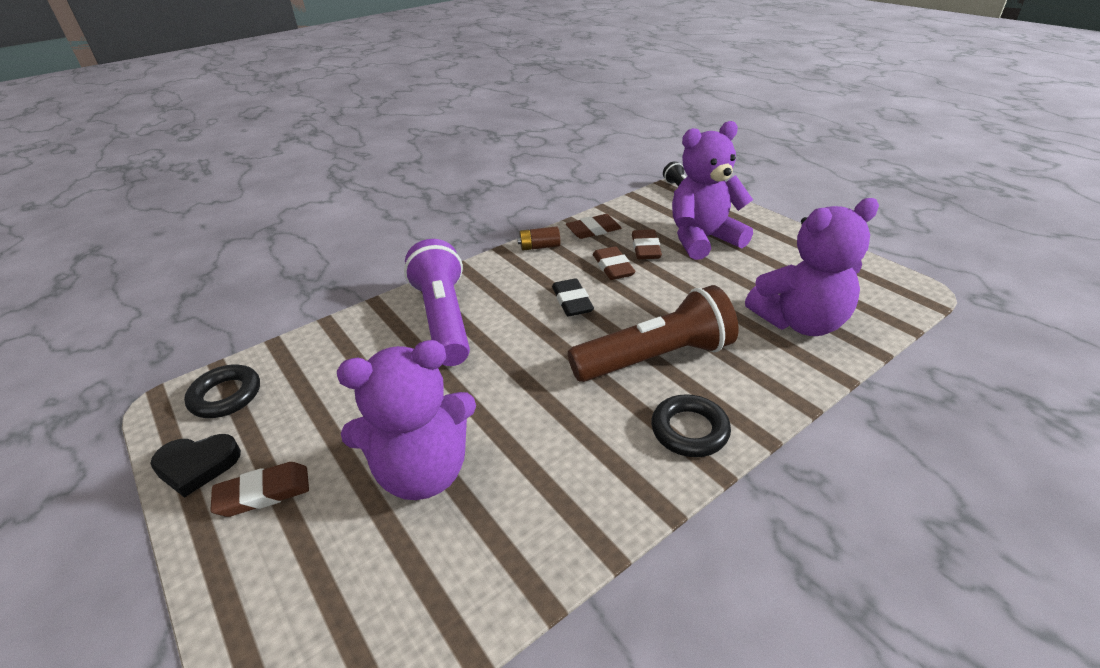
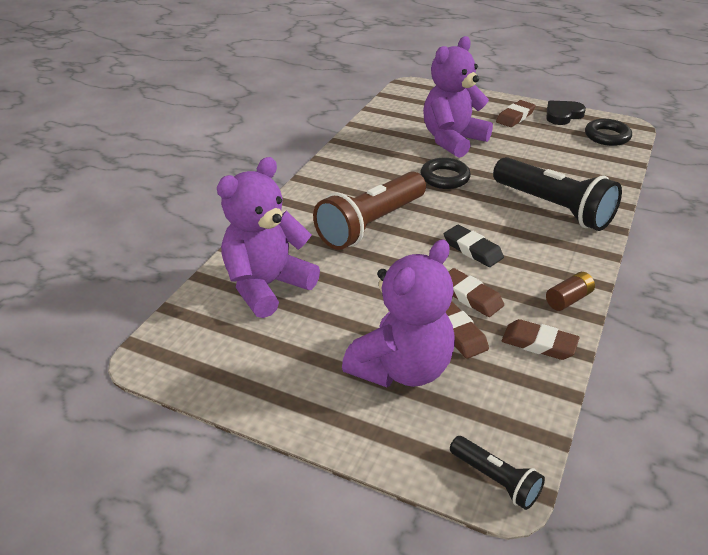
camera: 150 degrees right, 0 degrees up
purple flashlight [404,239,470,366] -> black flashlight [493,157,622,231]
brown eraser [566,214,622,239] -> brown eraser turned 75 degrees clockwise [501,319,579,360]
black ring [651,394,731,457] -> black ring moved to [421,158,471,189]

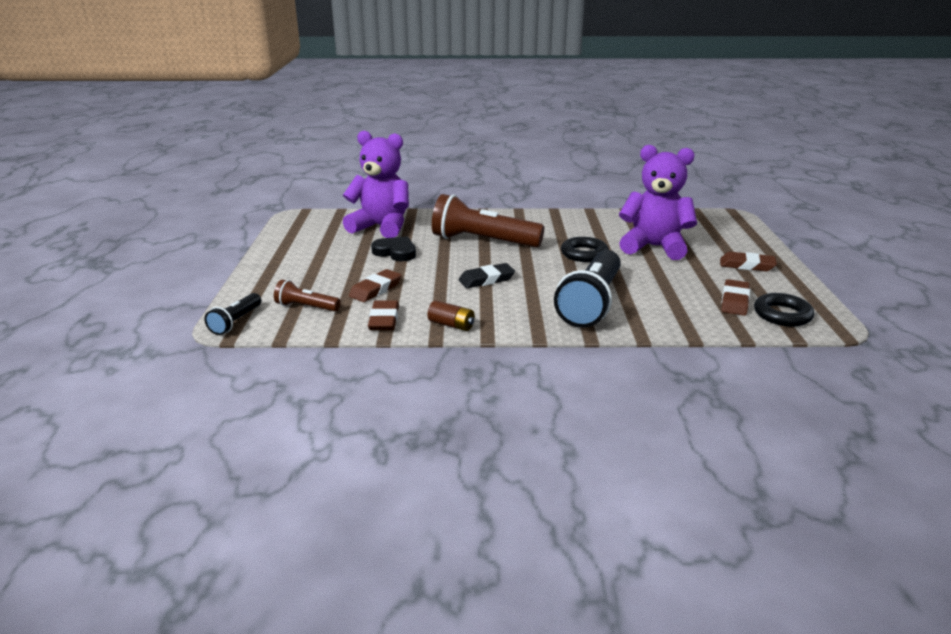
camera: 65 degrees right, 10 degrees down
purple teddy bear [342,239,455,387] -> none
black eraser [444,225,504,267] -> black eraser turned 45 degrees clockwise [458,263,515,288]
brown eraser [448,268,504,317] -> brown eraser moved to [721,279,750,316]
black heart [546,100,586,125] -> black heart moved to [371,237,416,261]
none -> brown flashlight [274,280,341,312]

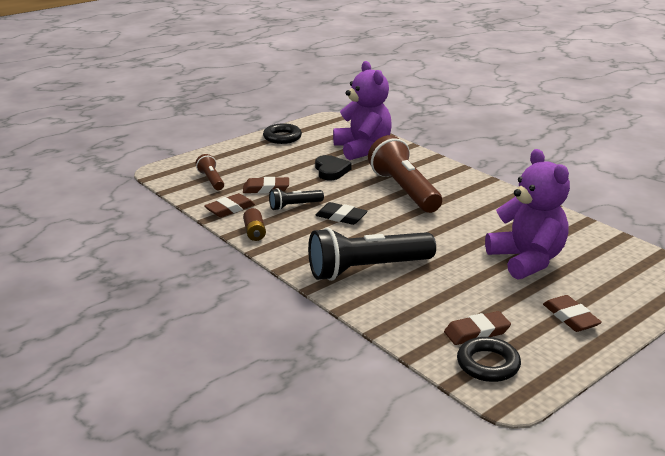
camera: 50 degrees right, 0 degrees up
black flashlight [204,293,261,335] -> black flashlight moved to [269,188,324,211]
black ring [561,237,609,262] -> black ring moved to [263,123,302,144]

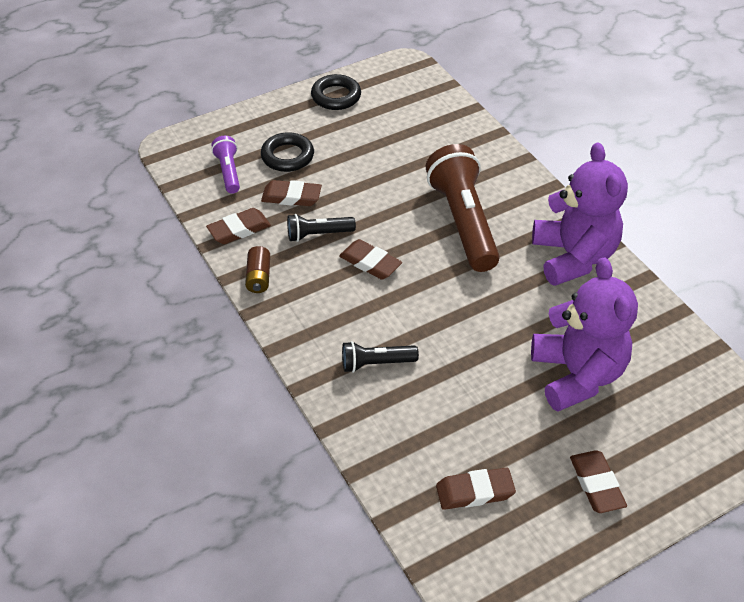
camera: 10 degrees right, 20 degrees up
brown flashlight [196,154,224,190] -> purple flashlight [211,136,240,194]
black flashlight [308,227,436,281] -> black flashlight [342,341,419,373], size x0.49
black heart [315,155,352,180] -> none
black eraser [315,202,368,225] -> brown eraser [339,239,402,280]
purple teddy bear [333,61,392,160] -> purple teddy bear moved to [532,142,628,286]
black ring [457,337,521,382] -> black ring moved to [261,132,314,172]

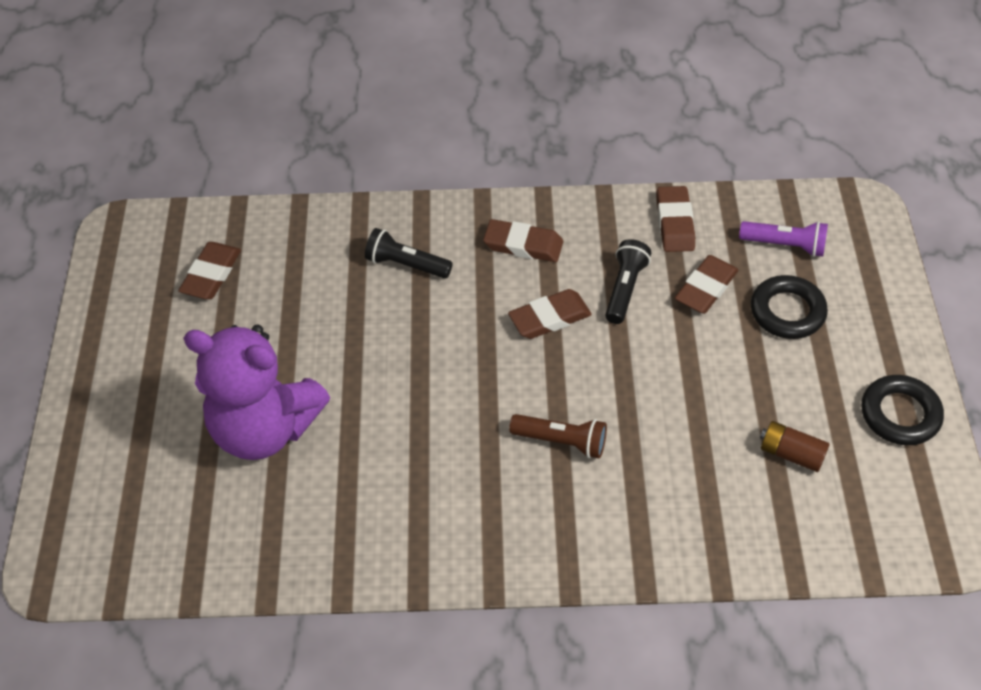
camera: 120 degrees right, 5 degrees up
brown battery [245,246,270,293] -> brown battery moved to [760,421,830,472]
black flashlight [342,341,419,373] -> black flashlight turned 90 degrees counterclockwise [365,228,453,279]
brown flashlight [426,144,500,272] -> brown flashlight [509,414,607,459], size x0.49
purple teddy bear [532,142,628,286] -> none
brown eraser [570,450,627,513] -> brown eraser moved to [483,219,563,262]

